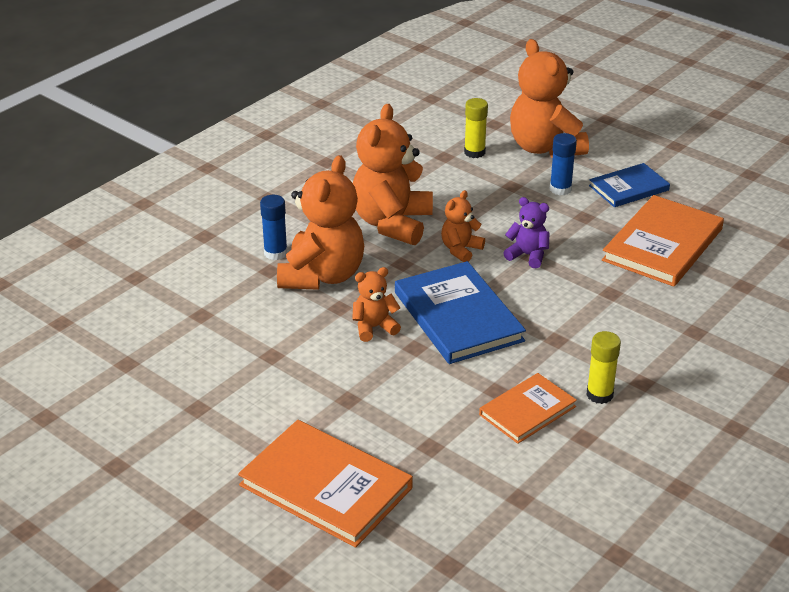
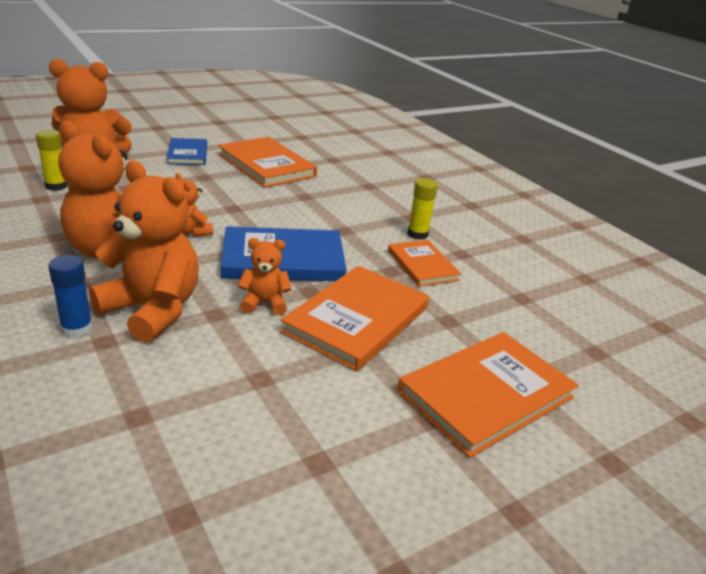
camera: 75 degrees left, 5 degrees down
orange teddy bear [352,267,401,342] -> orange teddy bear turned 90 degrees clockwise [238,238,292,315]
purple teddy bear [503,197,550,268] -> none
blue glue stick [550,133,577,195] -> none
none -> orange book [280,266,429,371]

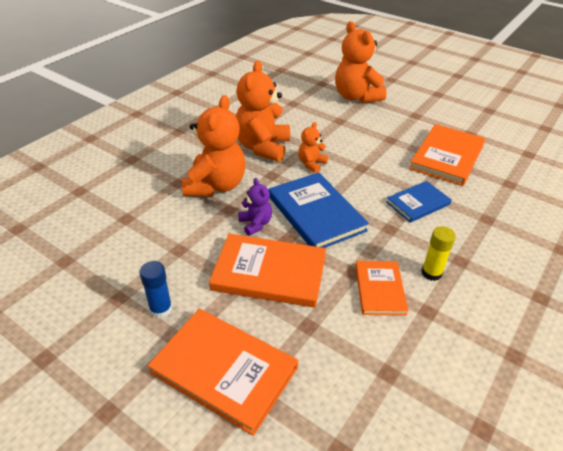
camera: 70 degrees right, 10 degrees up
yellow glue stick [36,129,68,191] -> none
blue glue stick [48,255,93,338] -> blue glue stick moved to [140,261,172,319]
blue book [167,138,207,165] -> blue book moved to [386,181,452,223]
orange teddy bear [238,238,292,315] -> purple teddy bear [238,178,272,236]
orange book [388,240,461,287] -> orange book turned 45 degrees counterclockwise [355,261,408,316]

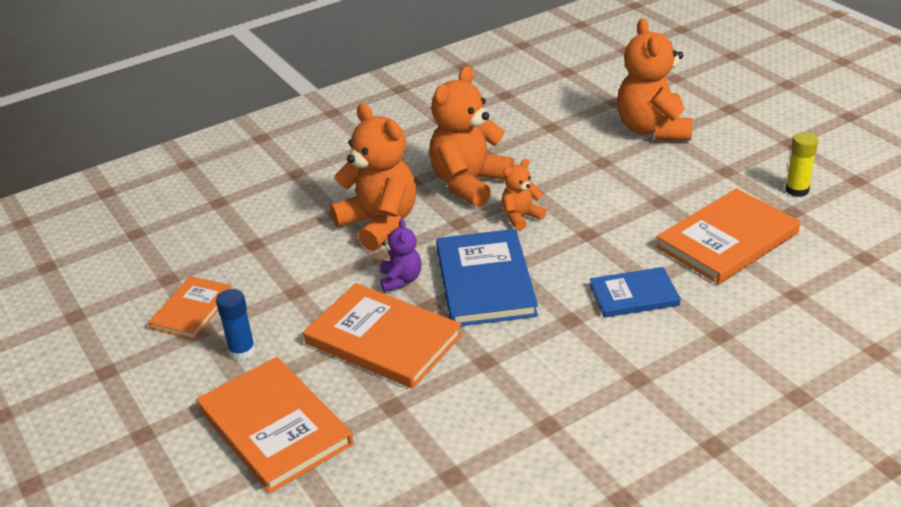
camera: 25 degrees right, 5 degrees down
orange teddy bear [182,95,246,196] -> orange teddy bear turned 75 degrees counterclockwise [330,104,416,251]
orange book [355,261,408,316] -> orange book moved to [148,276,232,340]
yellow glue stick [421,226,456,281] -> yellow glue stick moved to [785,132,818,197]

